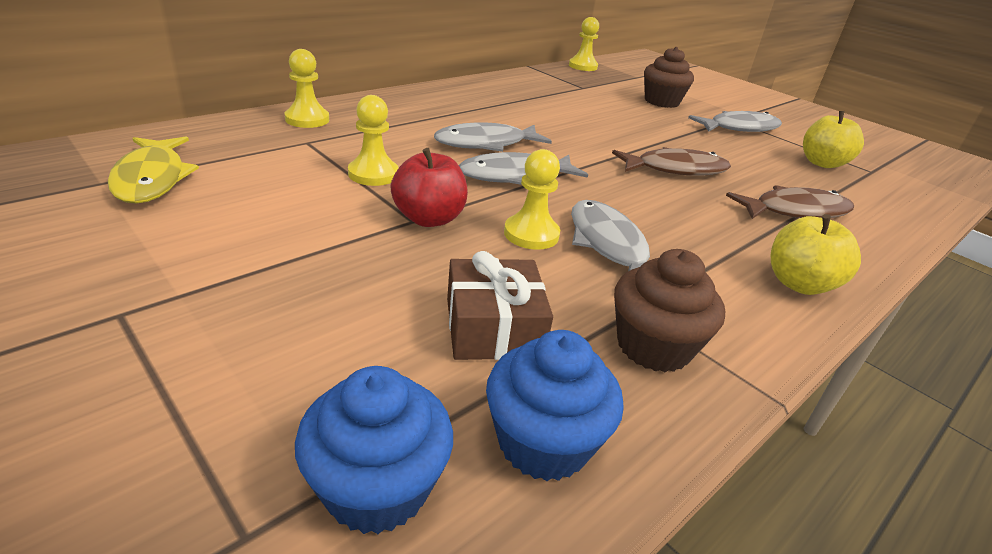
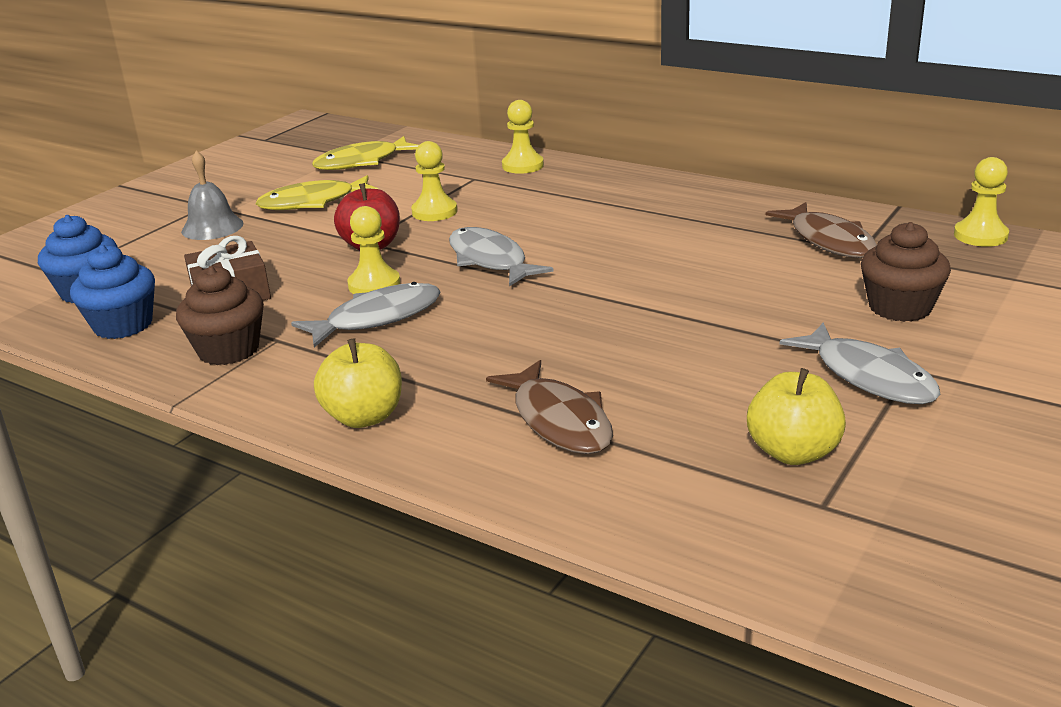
camera: 80 degrees right, 5 degrees down
grey fish [434,123,552,152] -> none
brown fish [612,147,731,176] -> brown fish moved to [766,202,877,258]
none -> grey bell [181,151,243,240]
none -> yellow fish [256,175,378,210]

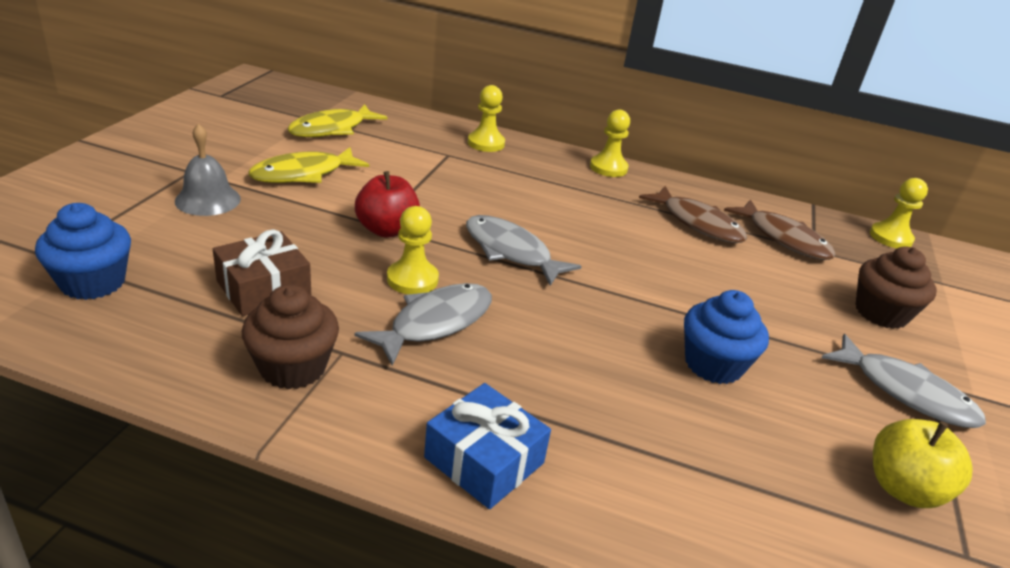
camera: 20 degrees left, 5 degrees up
blue cupcake [70,245,155,339] -> blue cupcake moved to [684,290,769,384]
yellow apple [314,338,402,428] -> blue gift [424,383,551,509]
yellow pawn [411,141,457,221] -> yellow pawn moved to [590,110,630,177]
brown fish [486,360,613,454] -> brown fish moved to [639,186,747,243]

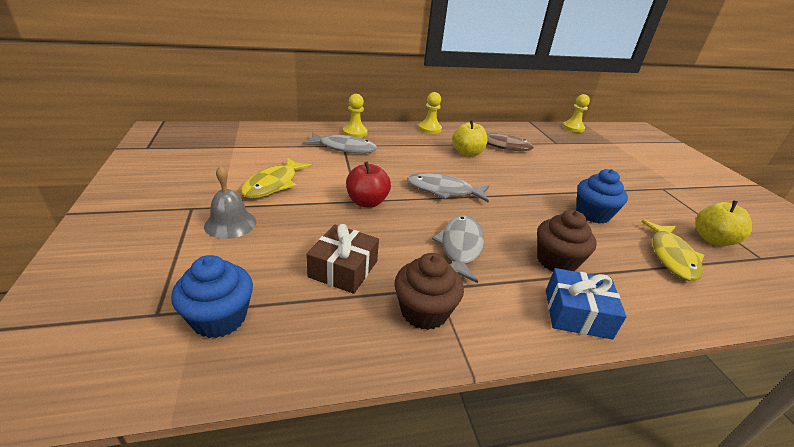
camera: 30 degrees left, 0 degrees up
yellow fish [287,104,388,137] -> yellow fish moved to [641,220,704,281]
yellow pawn [387,206,439,294] -> none
brown fish [724,199,836,260] -> none
grey fish [822,334,986,428] -> grey fish moved to [303,132,377,153]
brown cupcake [856,246,937,329] -> brown cupcake moved to [537,210,597,271]
none -> yellow apple [452,120,487,157]

